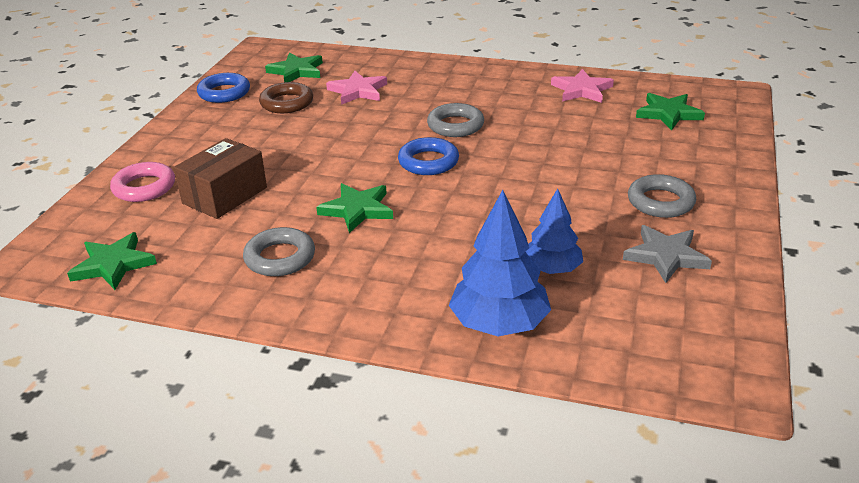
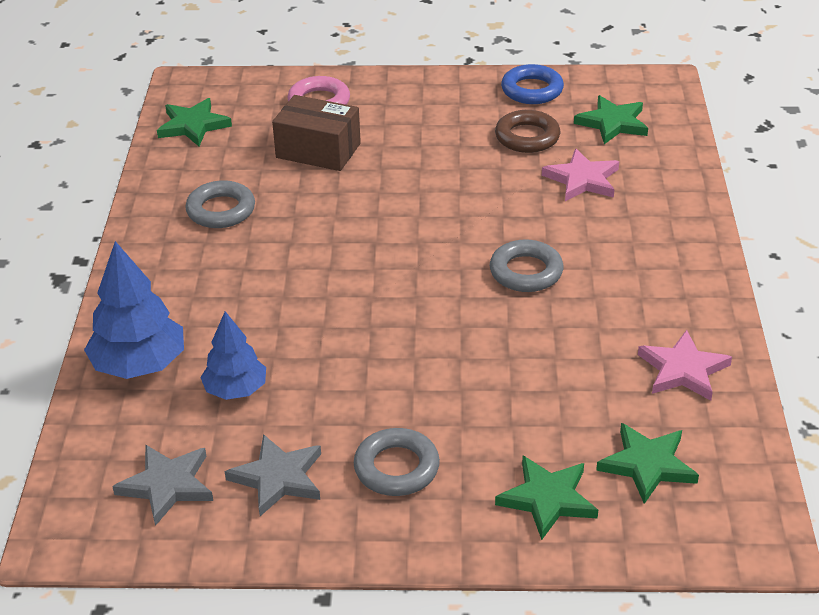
camera: 75 degrees right, 5 degrees up
green star [316,183,393,233] -> green star moved to [495,456,598,540]
blue ring [398,137,459,175] -> none
none -> grey star [112,444,213,526]

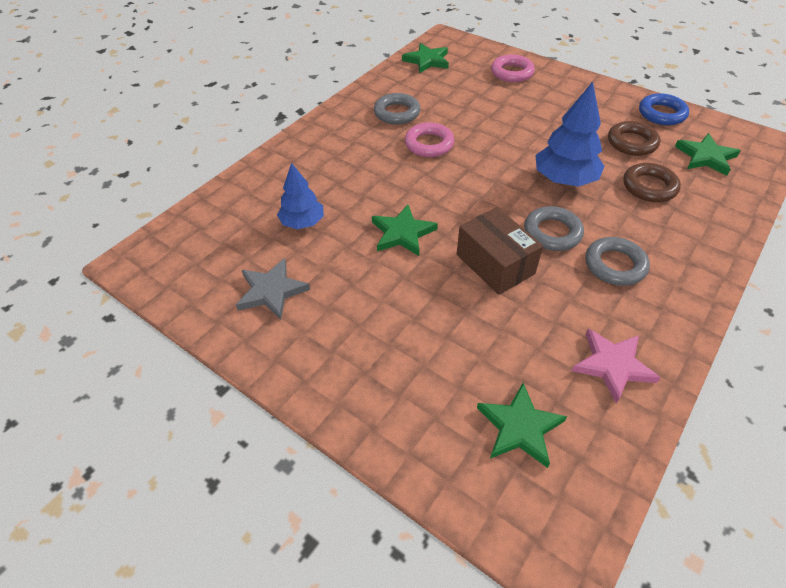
camera: 35 degrees right, 10 degrees up
blue tree [84,241,184,379] -> blue tree moved to [535,82,604,187]
grey star [112,444,213,526] -> none
brown box [272,95,361,171] -> brown box moved to [457,207,543,295]
grey ring [354,428,440,496] -> grey ring moved to [585,237,650,286]
green star [495,456,598,540] -> green star moved to [372,205,438,256]
pink star [542,149,619,201] -> brown ring [623,163,681,202]
none -> pink ring [405,123,454,157]

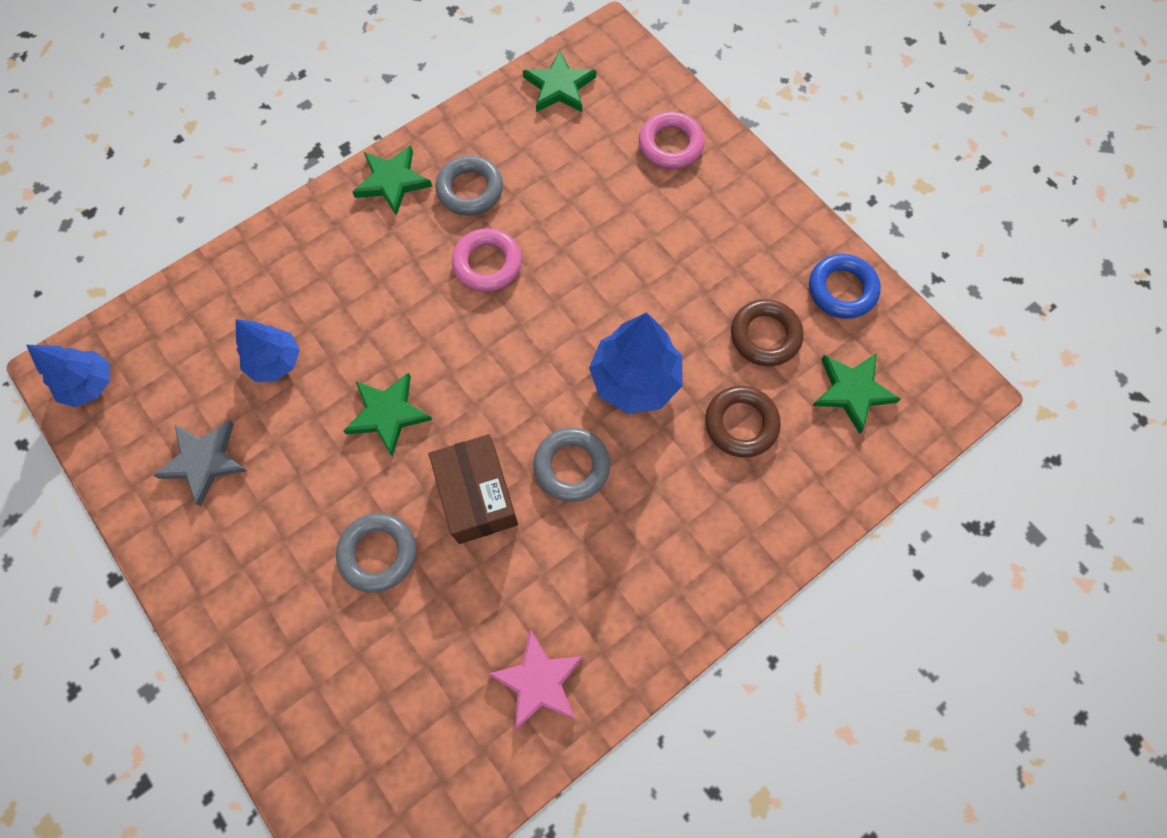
camera: 15 degrees right, 20 degrees up
green star [477,383,567,468] -> green star moved to [353,146,432,216]
grey ring [585,237,650,286] -> grey ring moved to [336,513,416,593]
none -> blue tree [27,345,110,407]

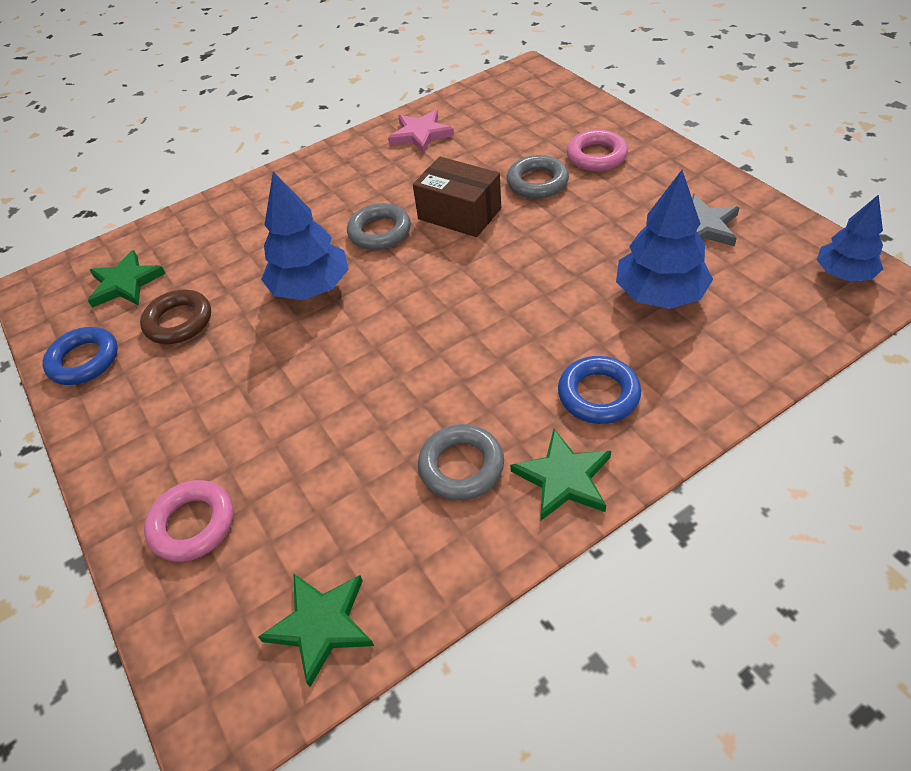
camera: 170 degrees left, 20 degrees down
blue tree [236,319,300,382] -> blue tree [616,170,713,309], size x1.53
green star [343,372,432,457] -> none
brown box [429,434,518,544] -> brown box turned 45 degrees counterclockwise [413,157,501,237]
pink ring [452,228,522,292] -> pink ring moved to [566,130,628,171]
brown ring [705,386,781,457] -> none
none -> blue ring [558,356,641,424]

